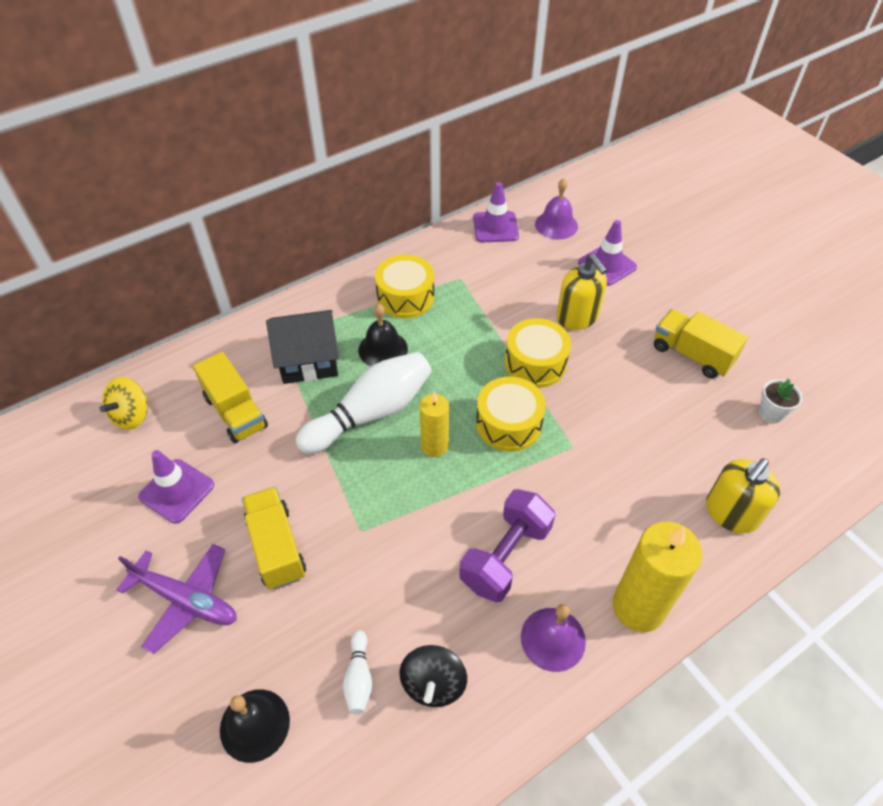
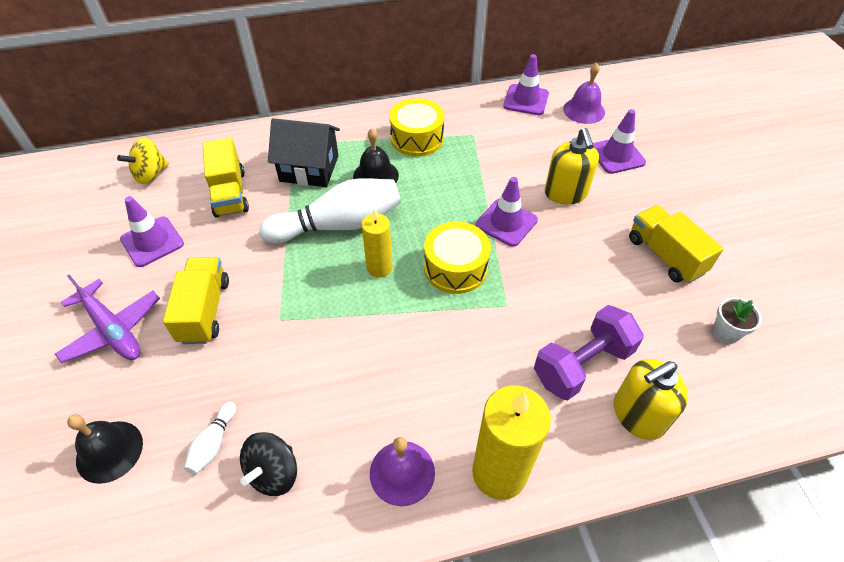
camera: 20 degrees right, 0 degrees up
purple dumbbell [459,489,556,602] -> purple dumbbell moved to [534,305,644,401]
yellow drum [505,318,571,388] -> purple traffic cone [476,177,538,247]

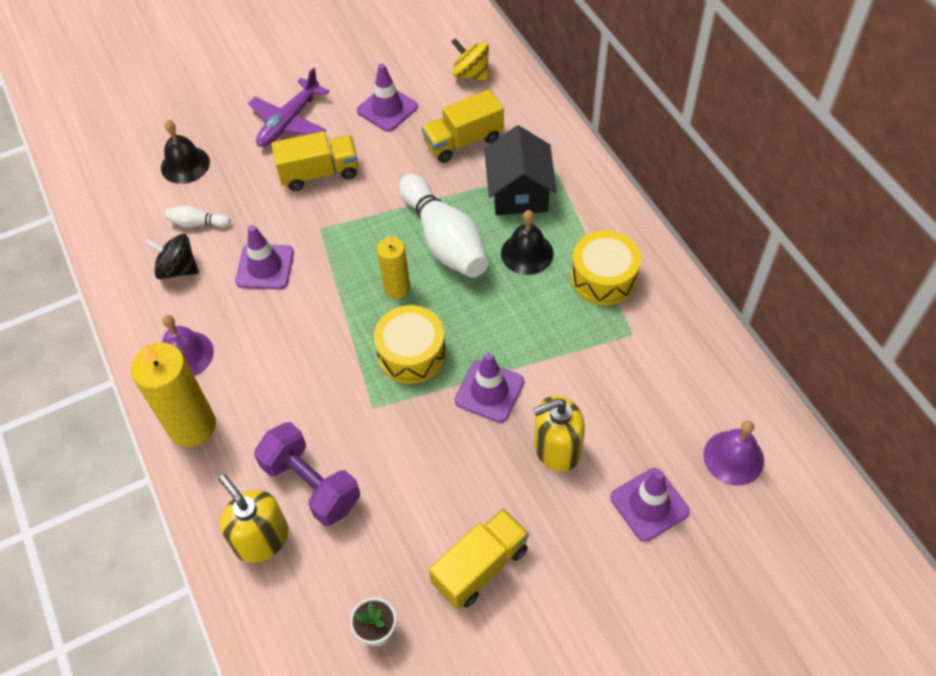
camera: 80 degrees right, 5 degrees up
purple traffic cone [503,54,549,115] -> purple traffic cone moved to [235,225,294,290]

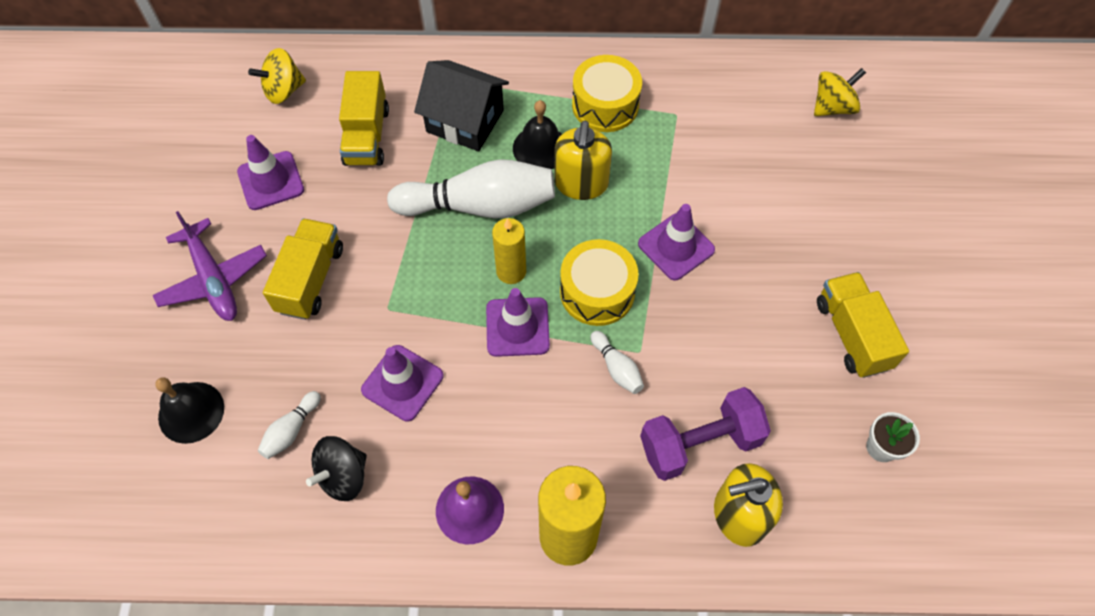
camera: 65 degrees left, 5 degrees up
yellow soap dispenser [533,396,585,472] -> yellow soap dispenser moved to [554,121,612,200]
purple traffic cone [610,468,690,542] -> purple traffic cone moved to [486,288,550,357]
purple bell [703,421,764,486] -> yellow spinning top [814,68,866,116]
none -> white bowling pin [590,331,644,394]

